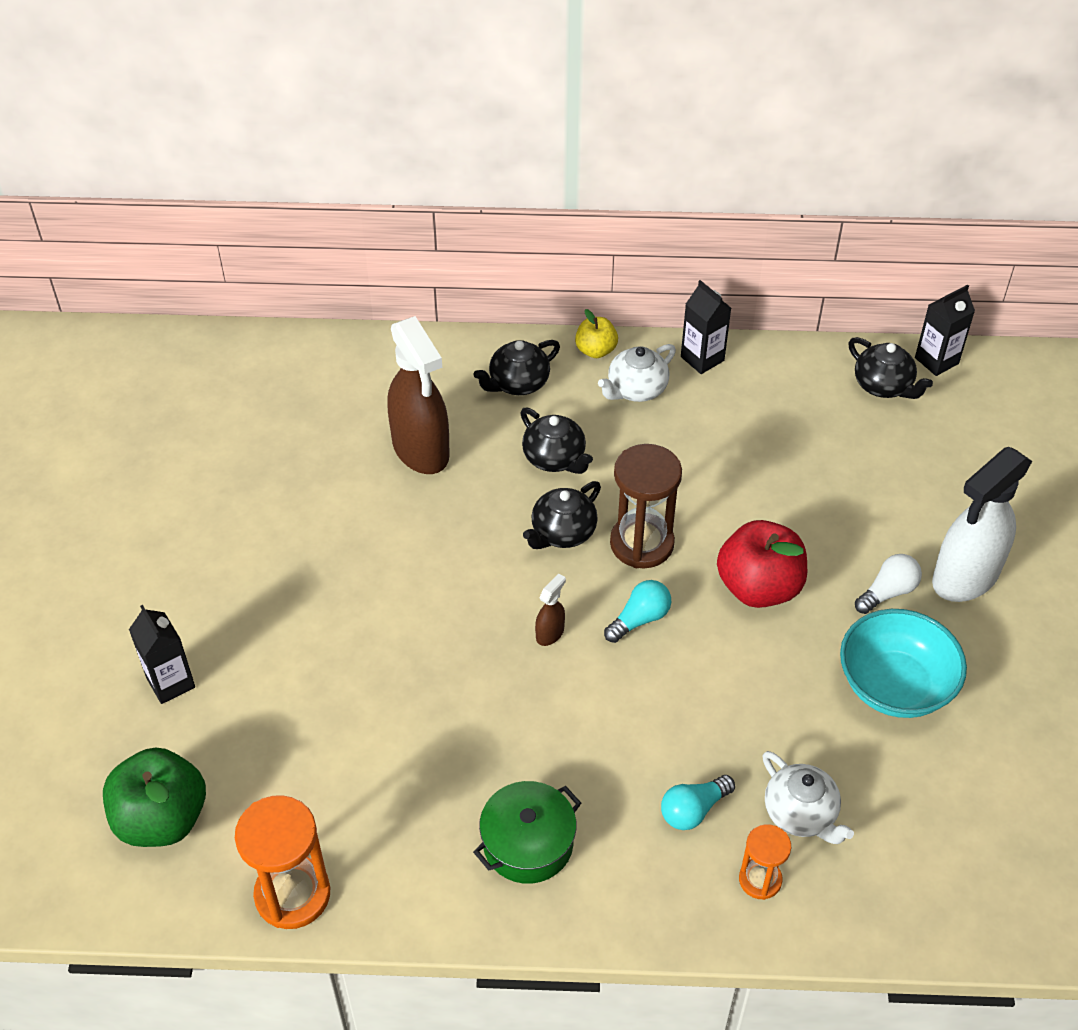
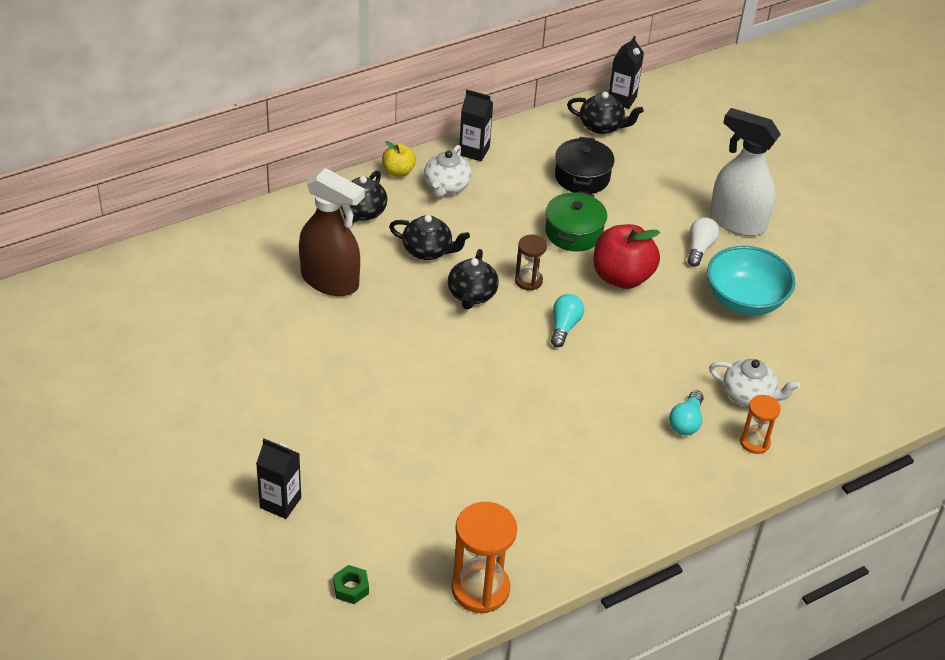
camera: 35 degrees left, 5 degrees down
green apple [103,748,206,847] -> green nut [333,565,369,604]
green pot [473,781,581,884] -> green pot moved to [545,191,607,252]
brown spray bottle [535,573,566,646] -> none
brown hourglass [610,444,682,568] -> brown hourglass [515,235,547,290], size x0.57
white spray bottle [932,447,1032,602] -> white spray bottle turned 105 degrees clockwise [710,108,781,236]
none -> black pot [555,137,615,194]

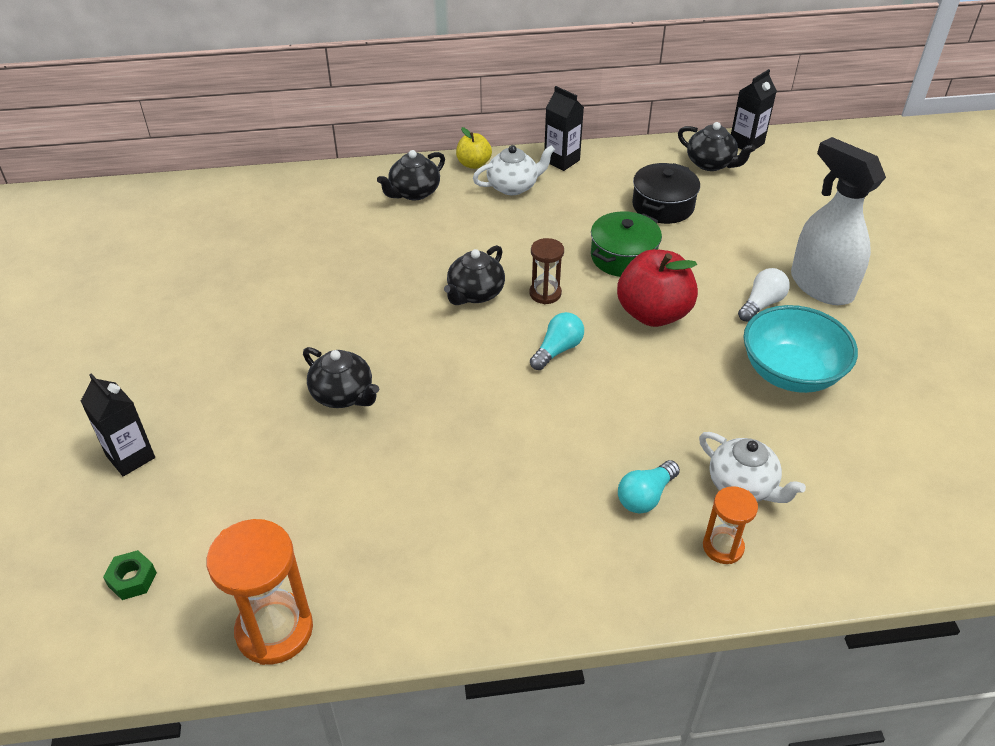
camera: 25 degrees right, 0 degrees up
brown spray bottle [299,168,365,296] -> none
black teapot [389,215,470,260] -> black teapot moved to [303,347,379,408]
white teapot [424,145,471,198] -> white teapot turned 150 degrees counterclockwise [473,145,555,195]

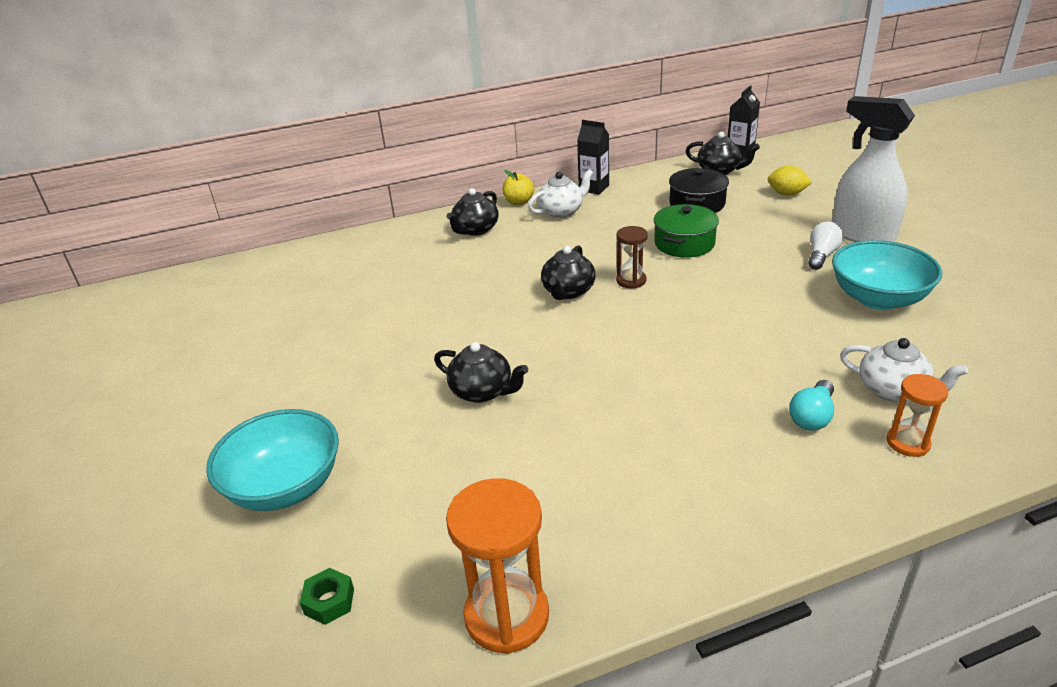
camera: 10 degrees left, 10 degrees down
black carton [81,373,155,476] -> turquoise bowl [206,409,339,511]
turquoise light bulb [530,312,584,370] -> none
red apple [617,249,698,327] -> none
none -> yellow lemon [767,165,812,195]

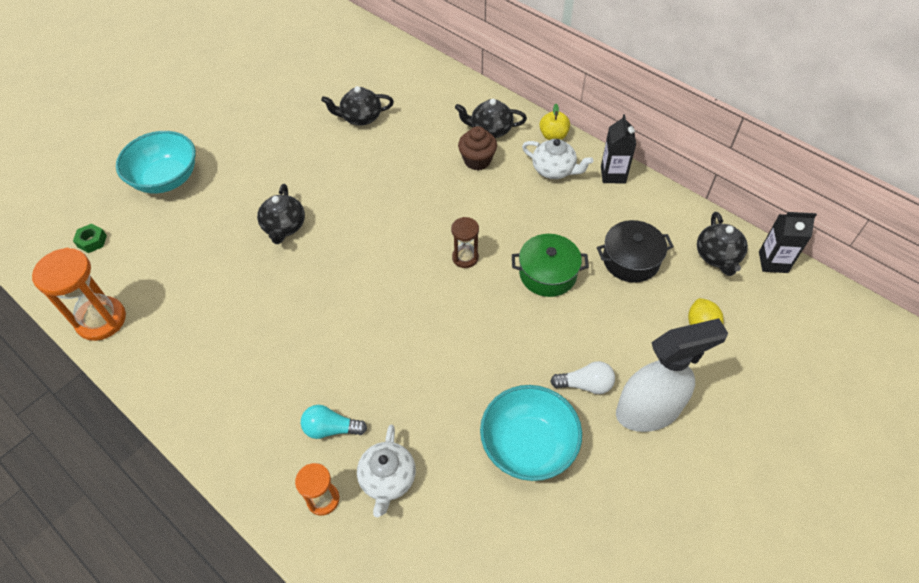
camera: 60 degrees right, 20 degrees up
black teapot [541,246,596,300] -> black teapot moved to [321,86,394,126]
white spray bottle [832,96,915,242] -> white spray bottle turned 60 degrees clockwise [616,318,728,432]
none -> brown cupcake [458,126,497,170]

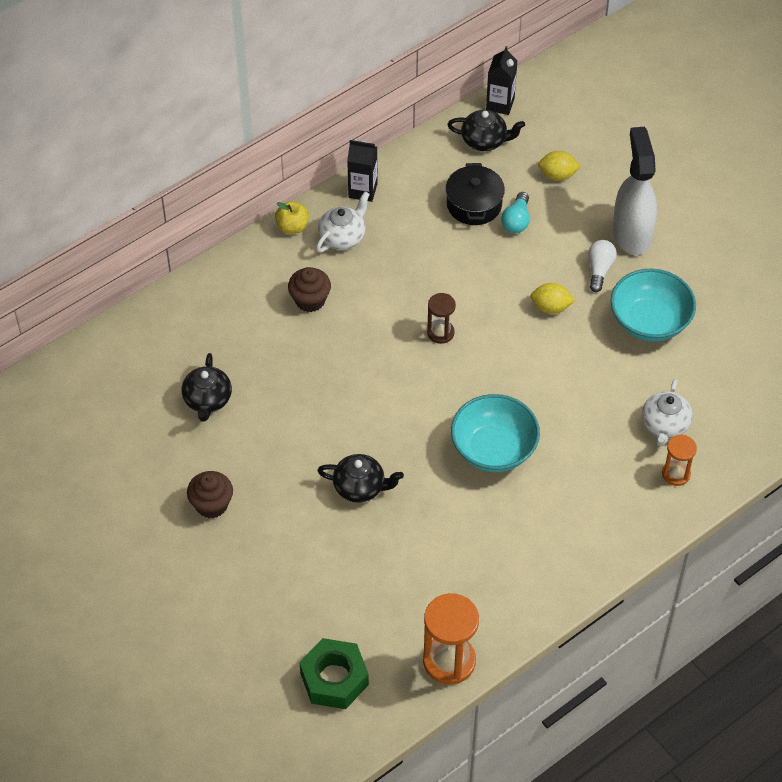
camera: 80 degrees left, 0 degrees up
green nut [73,224,107,253] -> green nut [299,638,369,709], size x2.03
turquoise bowl [116,131,196,194] -> turquoise bowl moved to [451,394,540,472]
turquoise light bulb [301,405,367,439] -> turquoise light bulb moved to [501,192,530,233]
white teapot [357,424,416,517] -> white teapot turned 90 degrees clockwise [642,379,693,447]
black teapot [455,99,527,138] -> none
green pot [512,234,589,297] -> none
none -> brown cupcake [187,471,233,518]
none -> yellow lemon [530,283,575,314]

